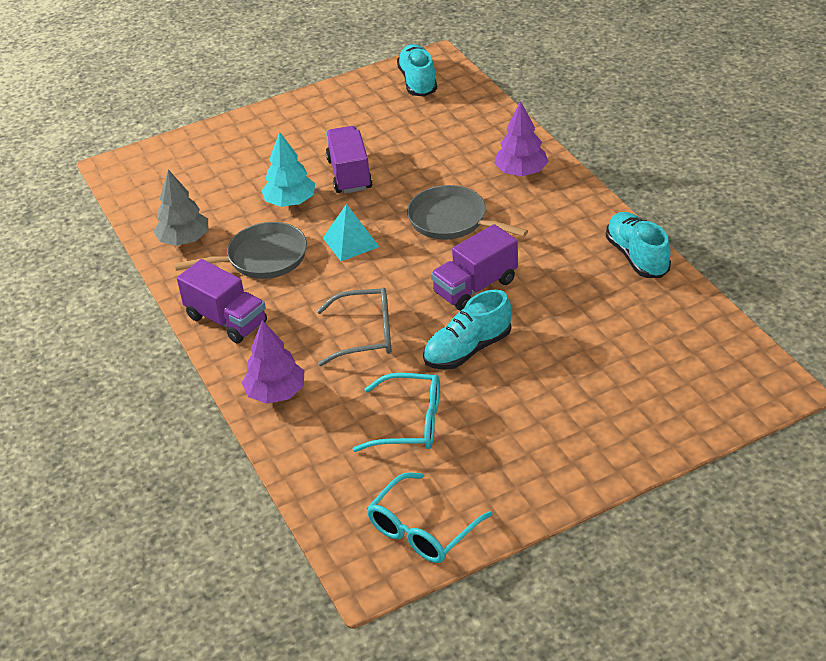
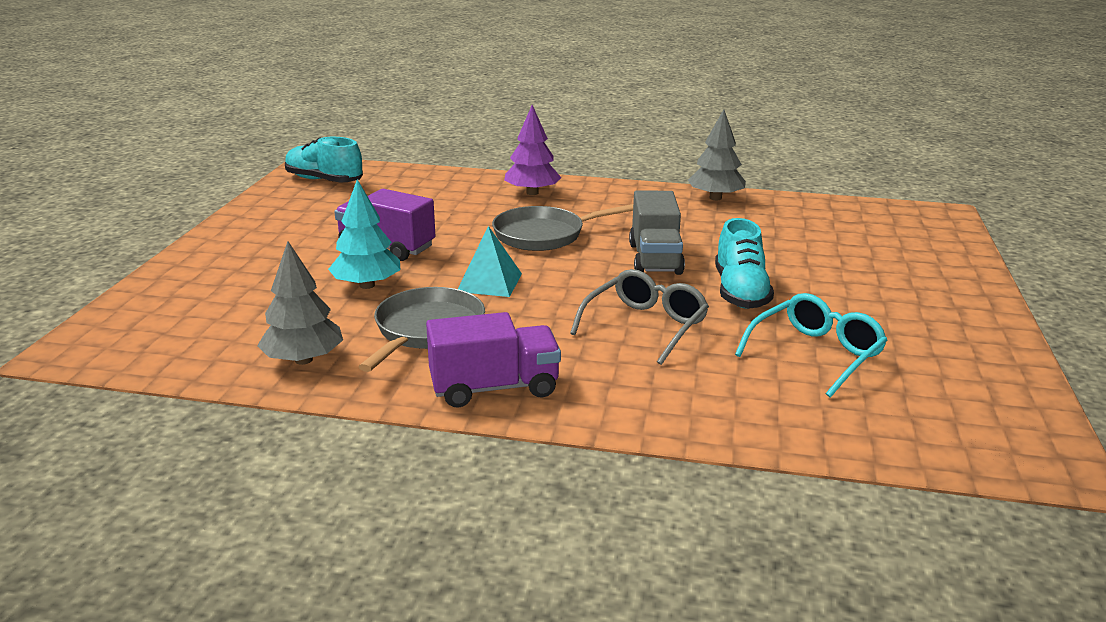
camera: 55 degrees left, 15 degrees down
purple tree [242,320,304,404] -> none
turquoise glasses [367,472,492,563] -> none
purple truck [431,224,518,311] -> grey truck [629,191,685,275]
turquoise shoe [606,212,671,278] -> grey tree [688,109,746,200]

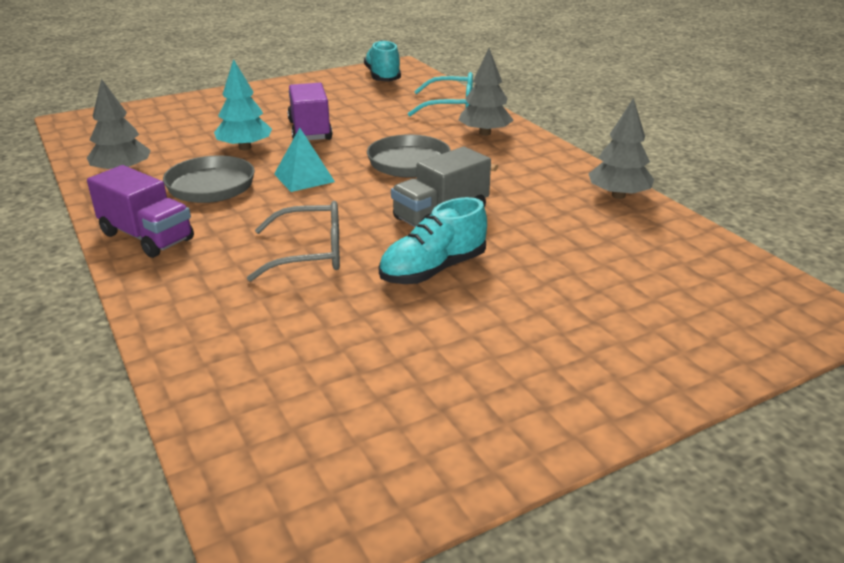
camera: 50 degrees right, 5 degrees up
purple tree [504,105,561,195] -> grey tree [459,48,514,136]
turquoise glasses [735,293,887,397] -> turquoise glasses moved to [408,72,473,116]

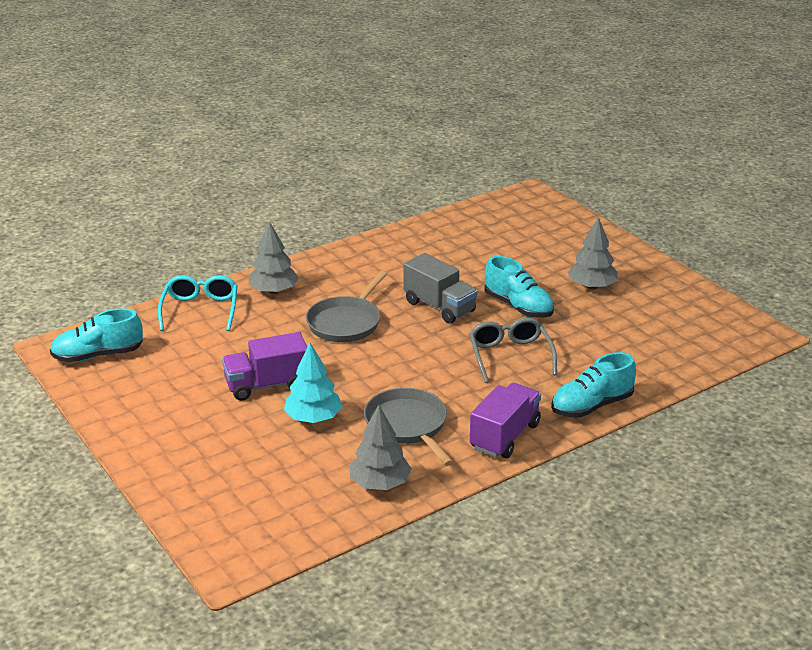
camera: 95 degrees left, 0 degrees up
turquoise pyramid [274,128,335,192] -> none
grey tree [588,98,654,199] -> grey tree moved to [568,217,618,289]
none -> turquoise shoe [551,352,636,418]

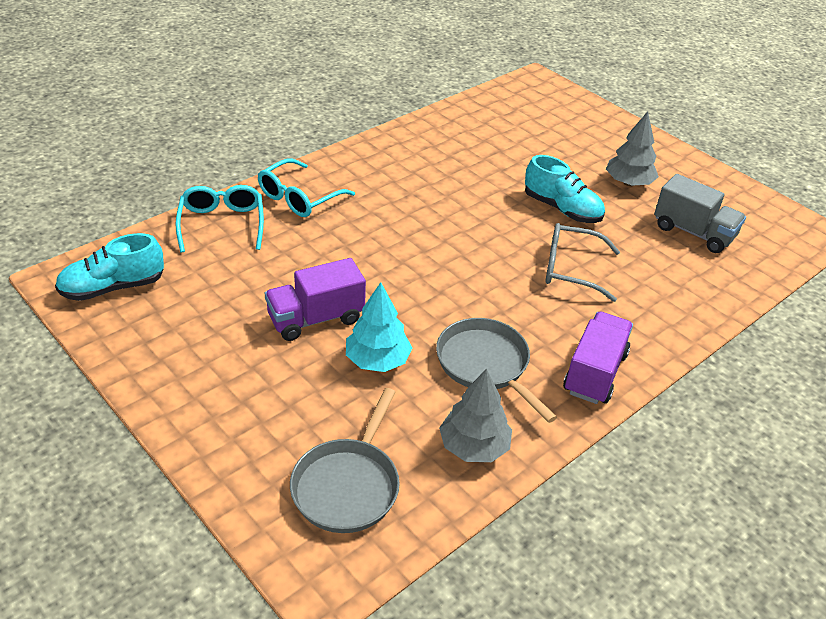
camera: 10 degrees left, 10 degrees up
grey tree [249,221,299,294] -> turquoise glasses [258,159,355,217]
grey pan [306,271,387,342] -> grey pan moved to [290,388,400,533]
grey truck [403,253,478,324] -> grey truck moved to [654,174,746,253]
grey glasses [469,318,557,383] -> grey glasses turned 60 degrees counterclockwise [545,223,620,302]
turquoise shoe [551,352,636,418] -> none

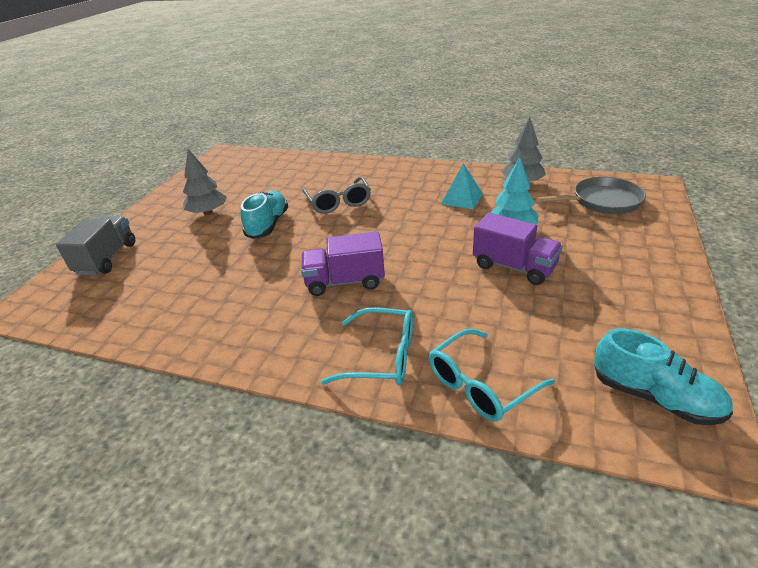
camera: 115 degrees left, 5 degrees down
grey pan [436,318,557,423] -> turquoise pyramid [441,163,483,209]
purple truck [563,312,633,404] -> purple truck moved to [301,232,385,296]
grey truck [654,174,746,253] -> grey truck moved to [56,216,135,275]

